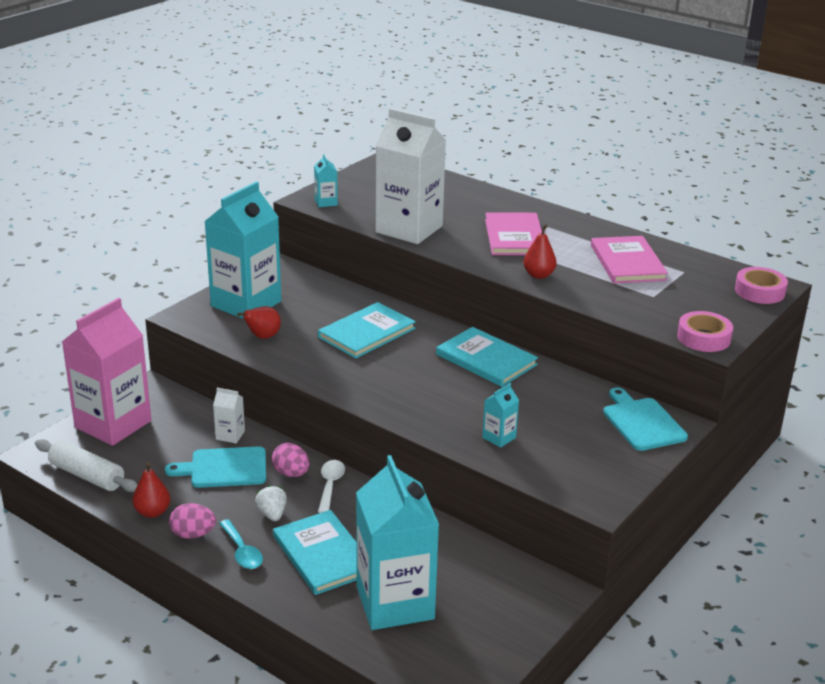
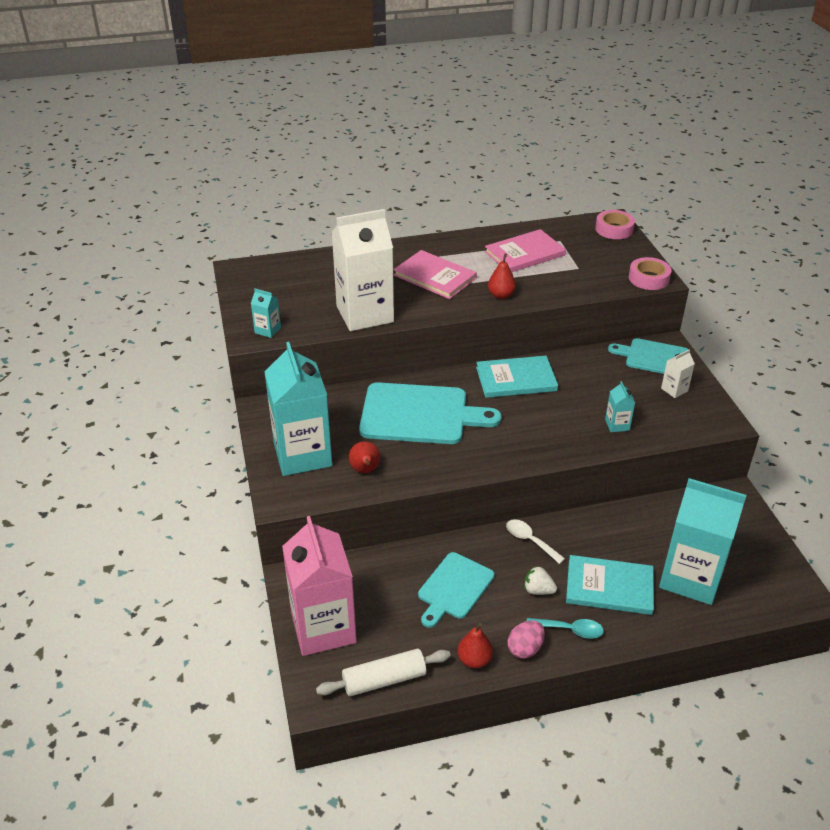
camera: 50 degrees left, 10 degrees up
white carton [213,388,245,443] -> white carton moved to [661,349,695,398]
pink egg [272,443,309,477] -> none
turquoise book [318,302,416,358] -> turquoise cutting board [359,382,502,444]
pink book [591,236,668,284] -> pink book turned 60 degrees counterclockwise [485,229,566,272]

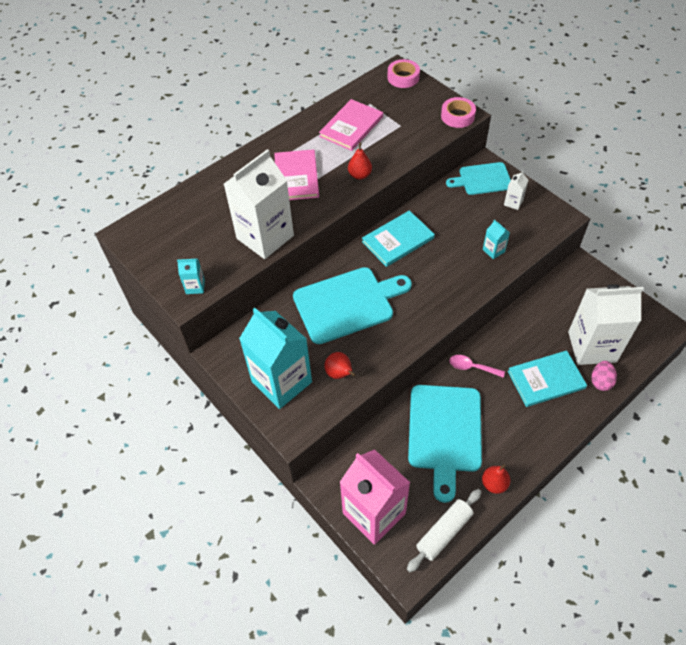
camera: 25 degrees left, 15 degrees up
pink book [393,250,477,299] -> pink book turned 75 degrees clockwise [274,149,319,200]
turquoise cutting board [418,552,495,628] -> turquoise cutting board [408,385,482,503], size x1.64
white spoon [506,519,565,564] -> pink spoon [449,355,505,378]
pink egg [507,620,545,659] -> pink egg moved to [591,361,617,391]
white strawberry [524,566,557,595] -> none
turquoise spoon [527,618,604,639] -> none
turquoise carton [659,478,746,605] -> white carton [568,285,643,365]

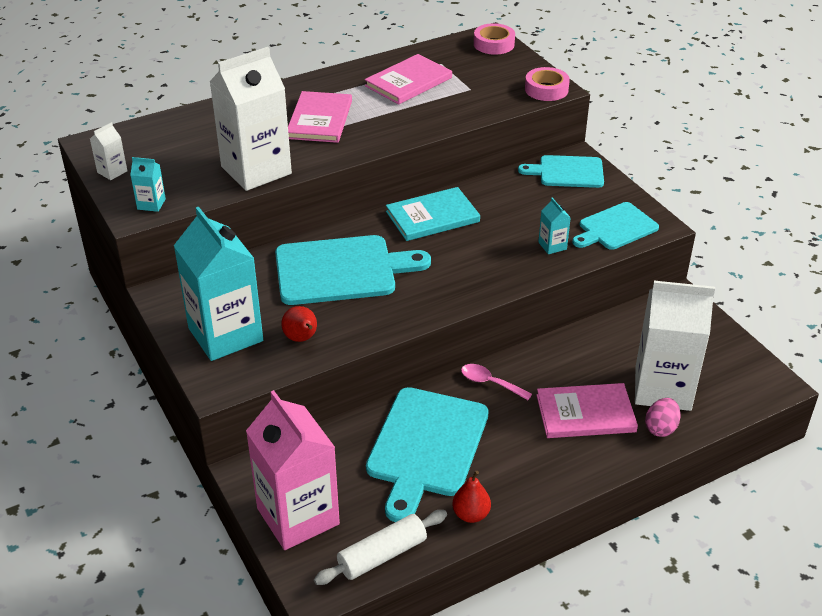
camera: 10 degrees right, 15 degrees down
red pear [348,142,372,180] -> none
white carton [504,171,528,210] -> white carton moved to [90,122,127,180]
turquoise book [508,350,587,407] -> pink book [537,383,638,438]
none -> turquoise cutting board [572,202,659,250]

